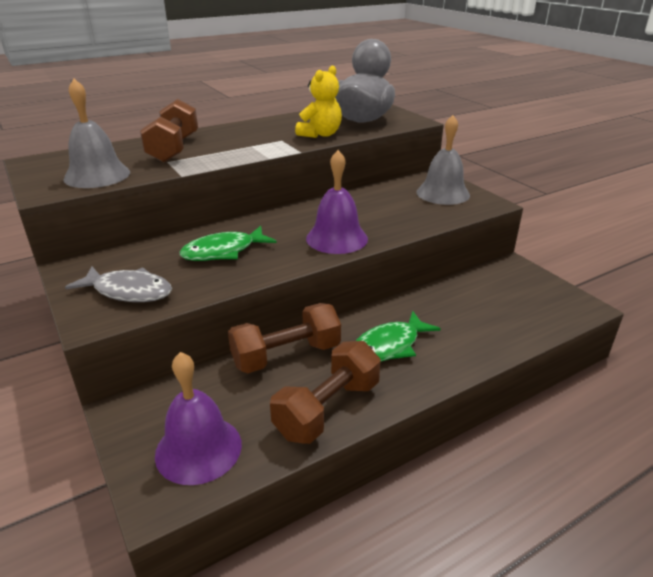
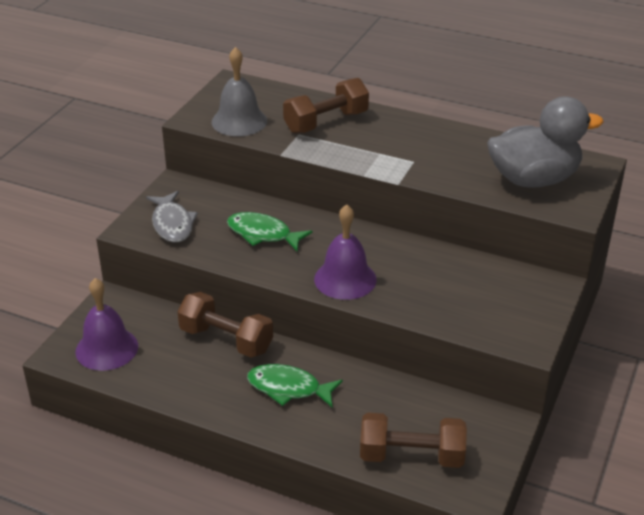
camera: 55 degrees right, 5 degrees up
brown dumbbell [270,341,381,444] -> brown dumbbell moved to [360,413,467,468]
yellow teddy bear [295,66,342,138] -> none
grey bell [416,115,470,205] -> none

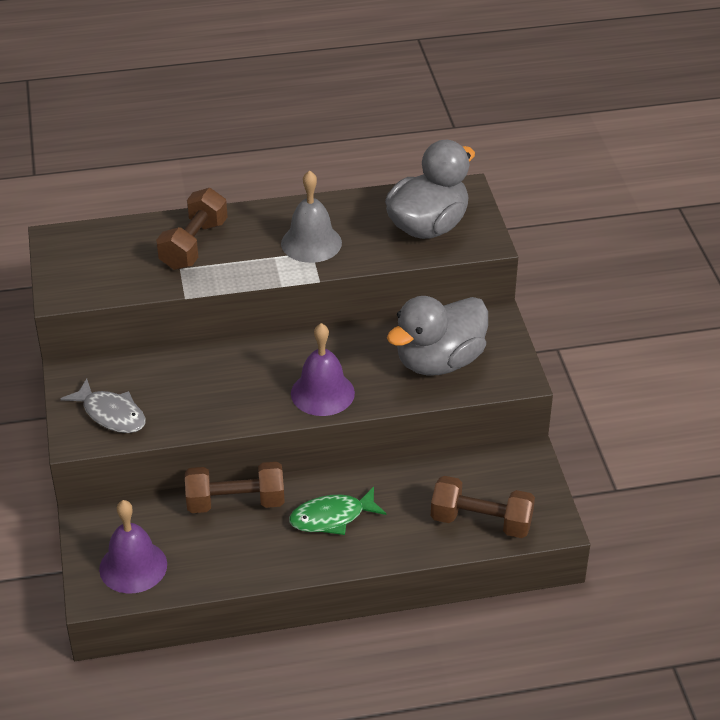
camera: 35 degrees left, 5 degrees up
grey bell [211,47,267,136] -> grey bell moved to [281,170,342,263]
green fish [227,212,313,251] -> none
brown dumbbell [360,413,467,468] -> brown dumbbell turned 45 degrees clockwise [431,476,535,538]
none -> grey duck [387,296,488,376]

